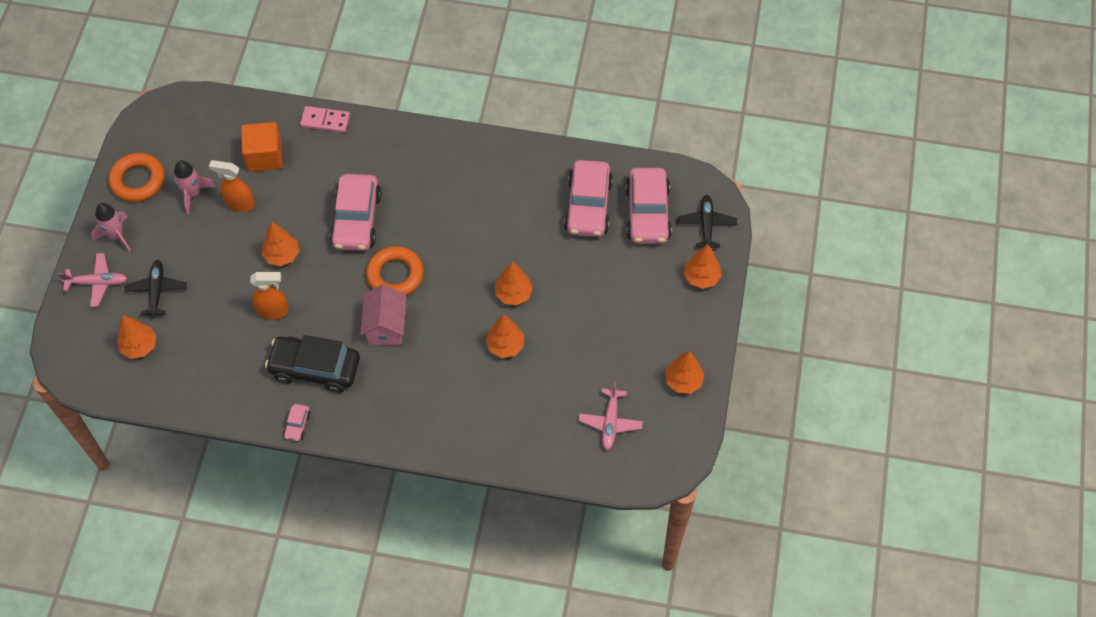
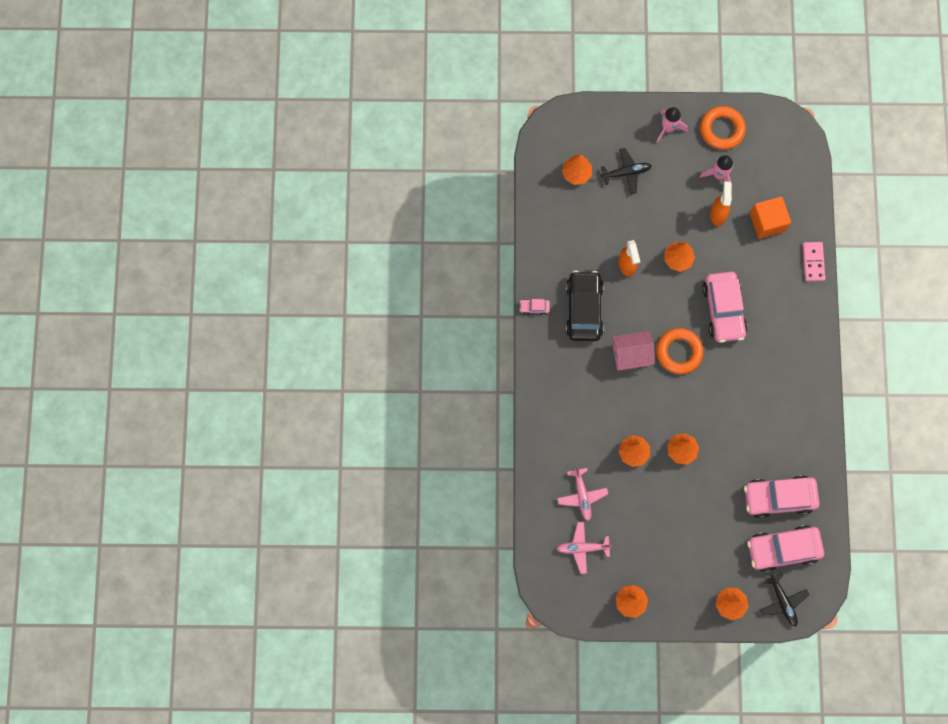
camera: 80 degrees right, 15 degrees up
pink plane [58,253,128,307] -> pink plane moved to [557,466,608,521]
pink car [330,174,381,251] -> pink car turned 90 degrees counterclockwise [702,272,748,343]
black plane [677,195,737,248] -> black plane turned 75 degrees clockwise [760,573,809,626]

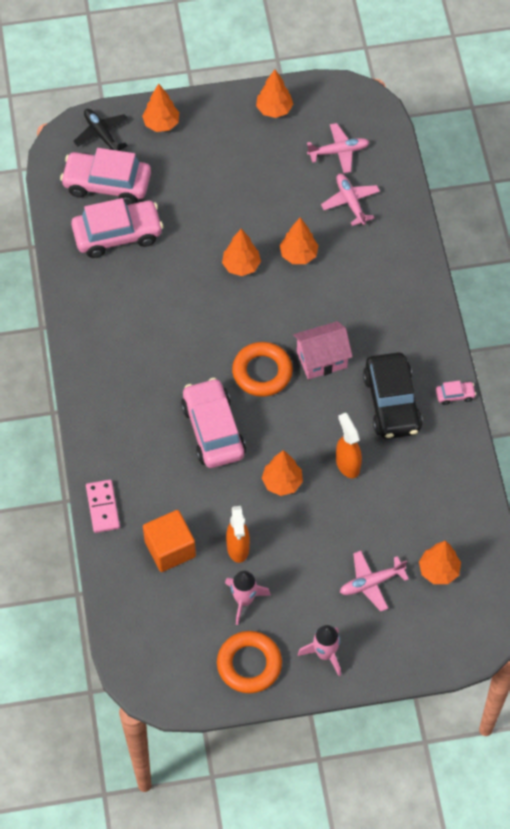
camera: 170 degrees right, 15 degrees down
black plane [601,148,651,194] -> pink plane [340,551,409,612]
pink car [747,525,824,572] -> pink car turned 150 degrees counterclockwise [60,148,151,205]

